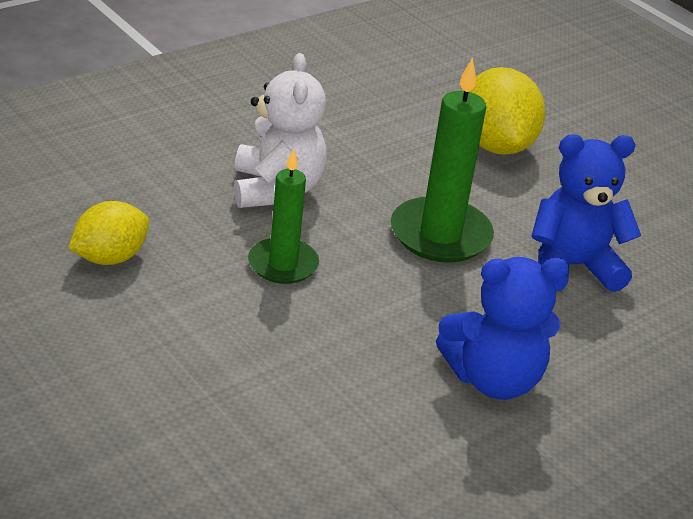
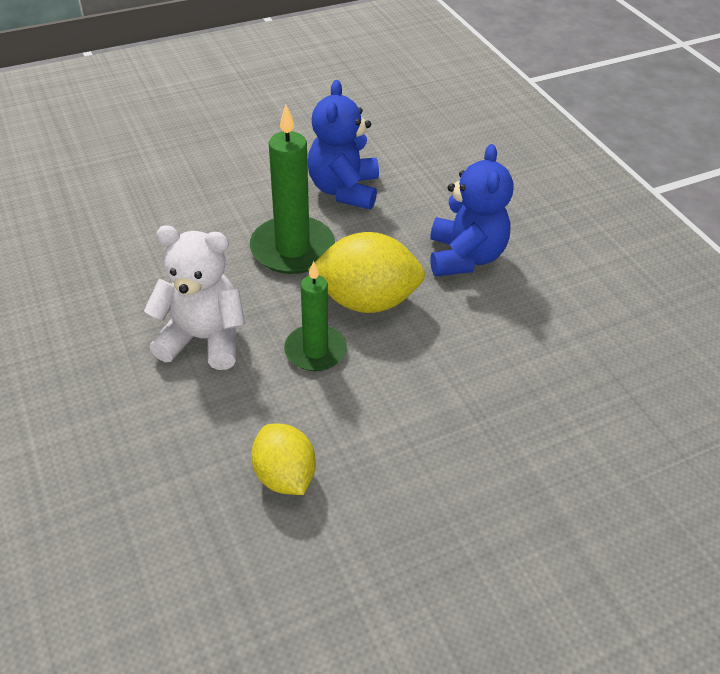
camera: 75 degrees left, 10 degrees up
yellow lemon [469,67,545,155] -> yellow lemon moved to [308,232,425,313]

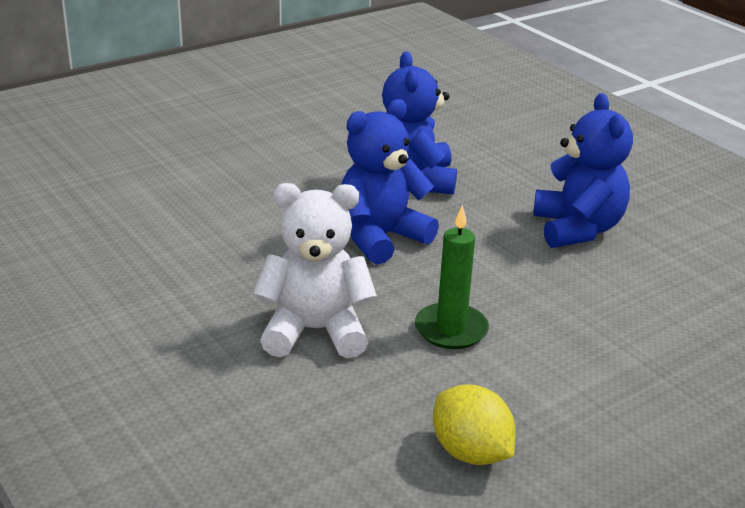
camera: 10 degrees left, 15 degrees down
green candle [250,105,335,274] -> blue teddy bear [341,99,439,265]
yellow lemon [308,232,425,313] -> none

